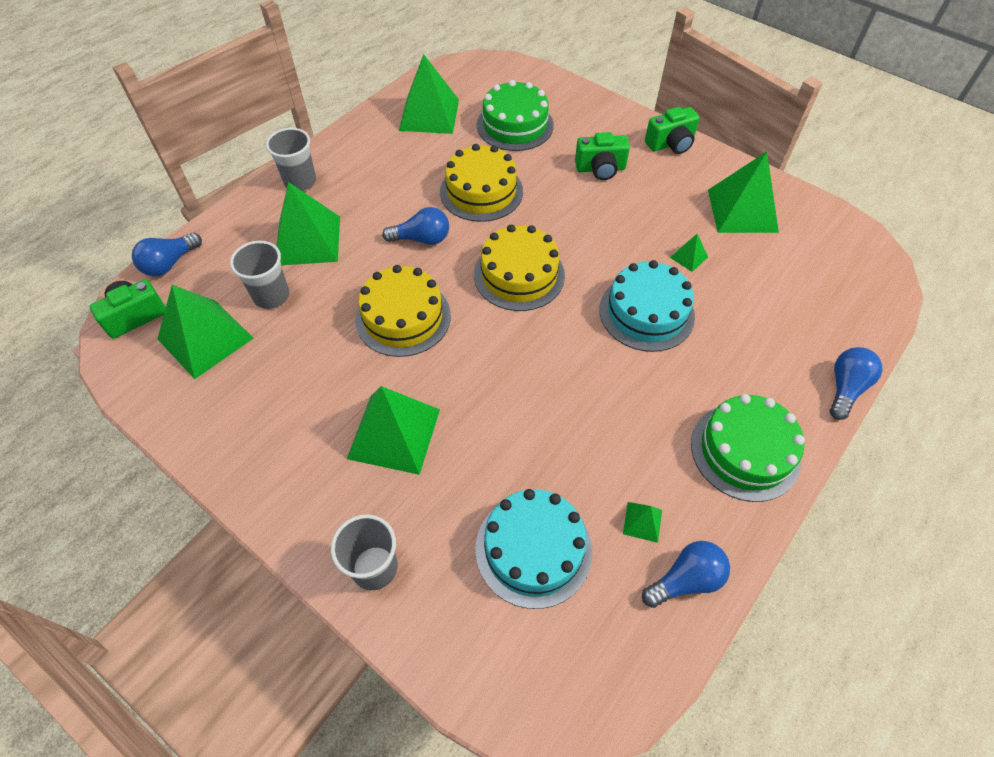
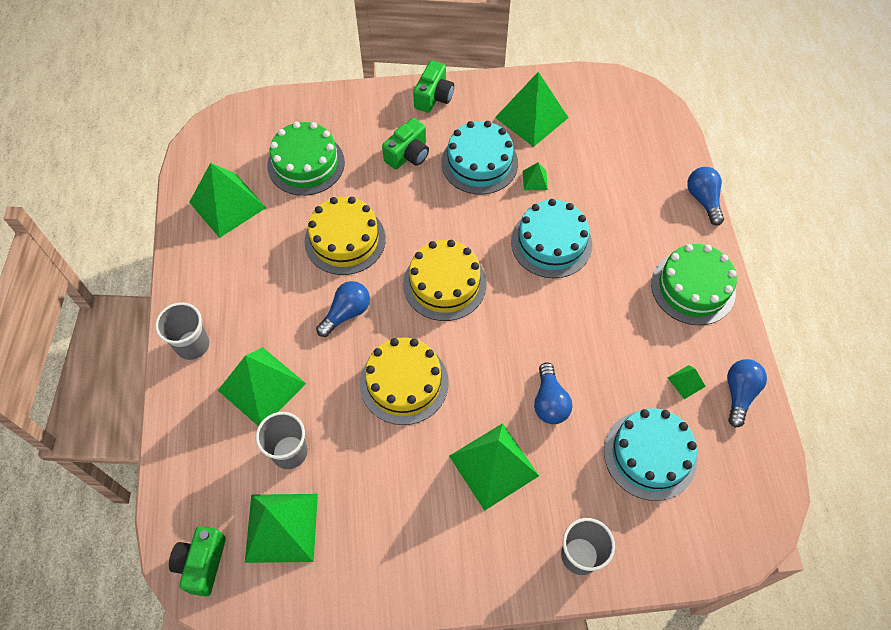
camera: 45 degrees left, 5 degrees up
blue light bulb [132,233,202,276] -> blue light bulb moved to [534,362,572,424]
none -> turquoise cake [441,121,518,195]

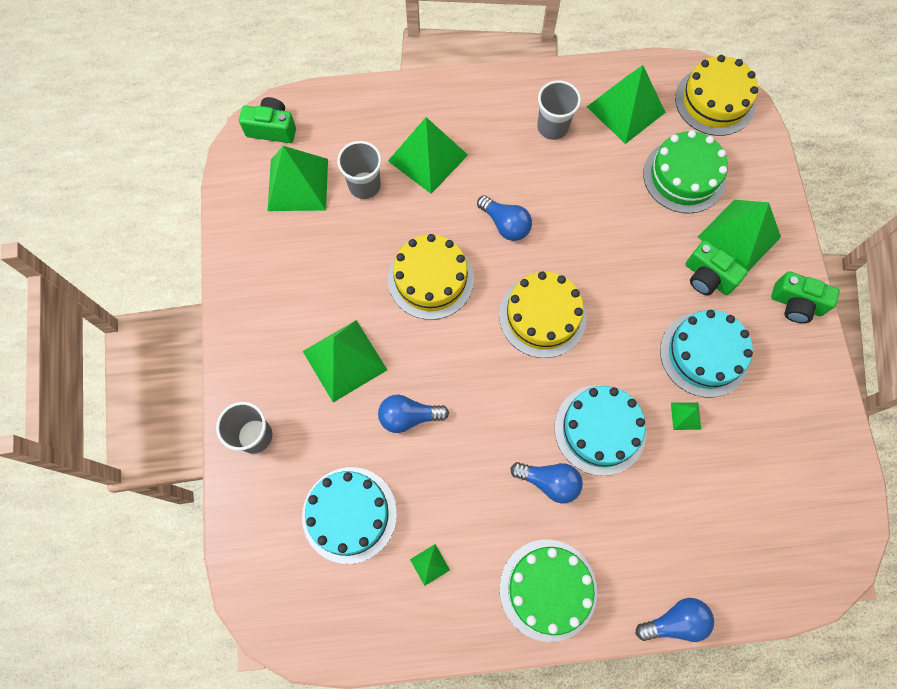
camera: 90 degrees right, 10 degrees up
grey cup [155,302,210,360] -> grey cup moved to [537,80,581,140]
yellow cake [304,197,386,275] -> yellow cake moved to [675,55,758,136]
green pyramid [495,72,569,147] -> green pyramid moved to [698,200,781,271]
blue light bulb [727,359,767,428] -> blue light bulb moved to [510,462,583,503]

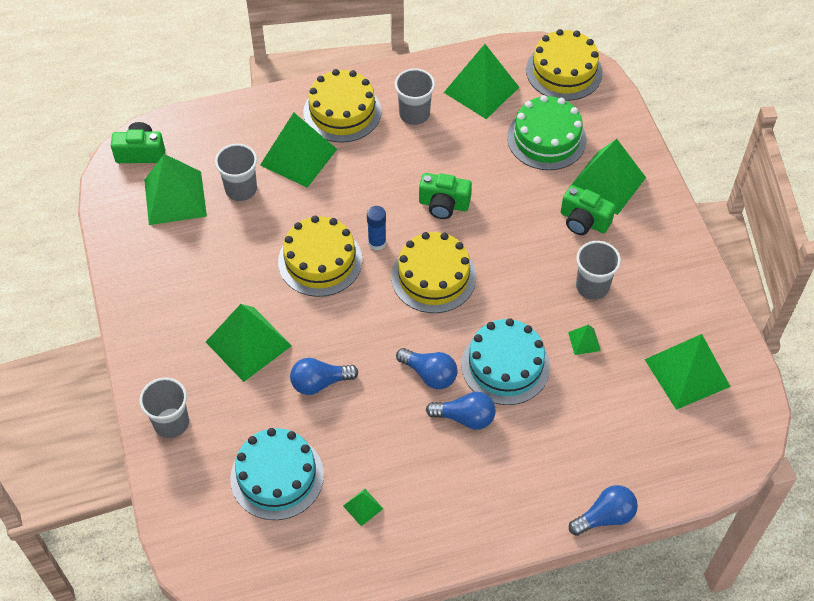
camera: 10 degrees left, 15 degrees down
blue light bulb [477,195,532,241] -> blue light bulb moved to [396,348,458,389]
green cake [500,539,597,642] -> none
turquoise cake [660,310,753,397] -> grey cup [576,241,621,300]
green camera [771,271,840,323] -> green camera moved to [419,173,472,219]
none -> yellow cake [303,69,381,143]
none -> blue glue stick [367,206,386,250]
none -> green pyramid [644,334,730,410]

